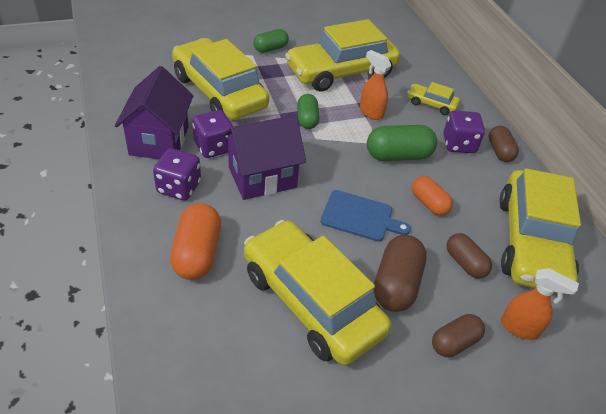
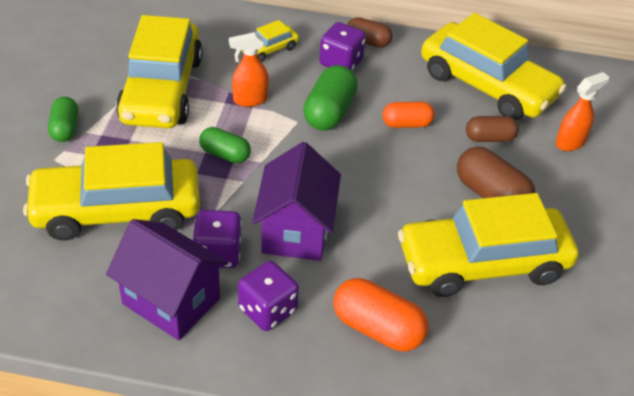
camera: 60 degrees left, 0 degrees up
blue cutting board [320,190,411,242] -> none
brown capsule [432,314,485,357] -> none

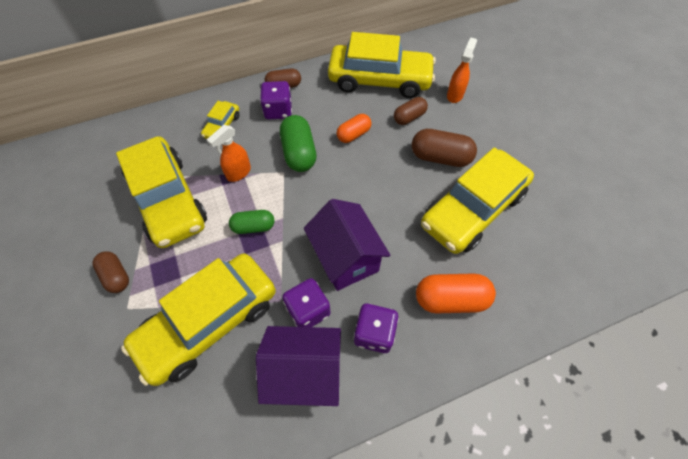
camera: 30 degrees left, 15 degrees up
green capsule [48,97,78,142] -> brown capsule [92,251,129,293]

